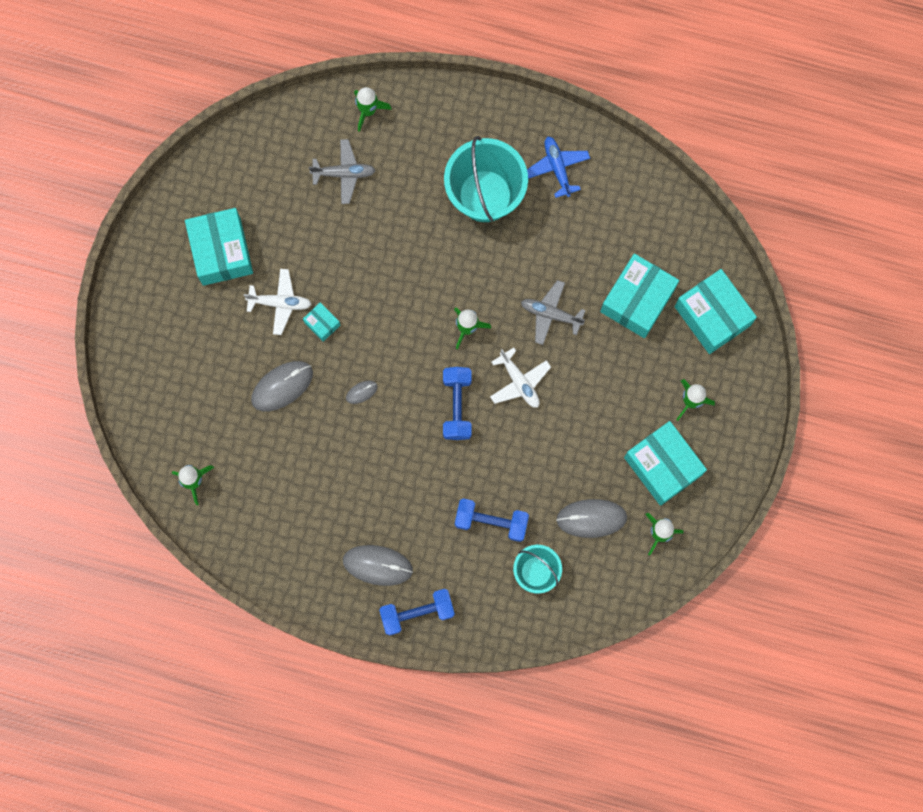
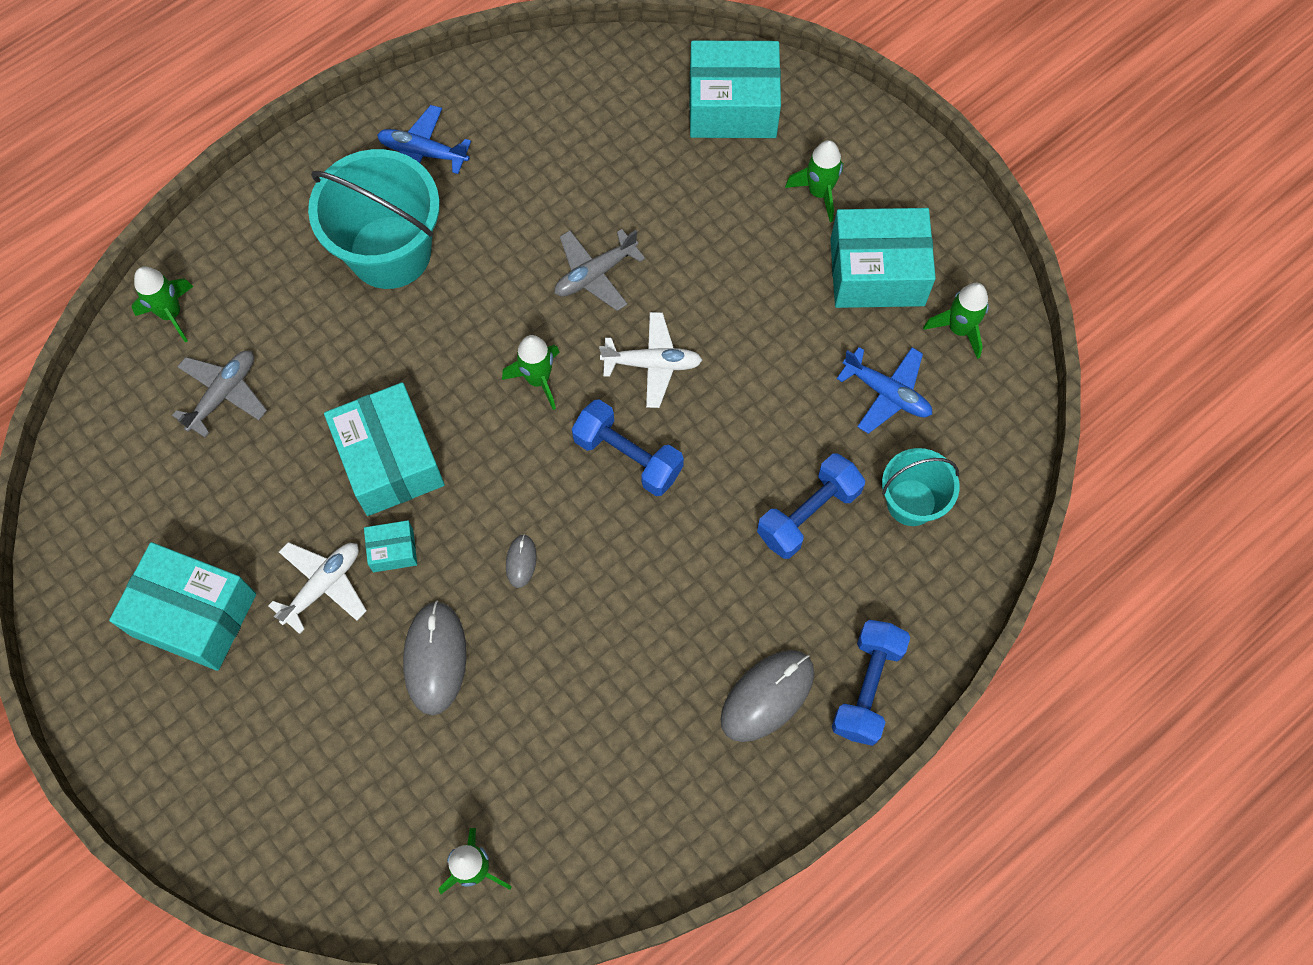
camera: 55 degrees left, 10 degrees down
grey mouse [556,499,627,538] -> blue plane [837,347,932,434]
turquoise box [600,254,679,338] -> turquoise box moved to [324,382,445,516]

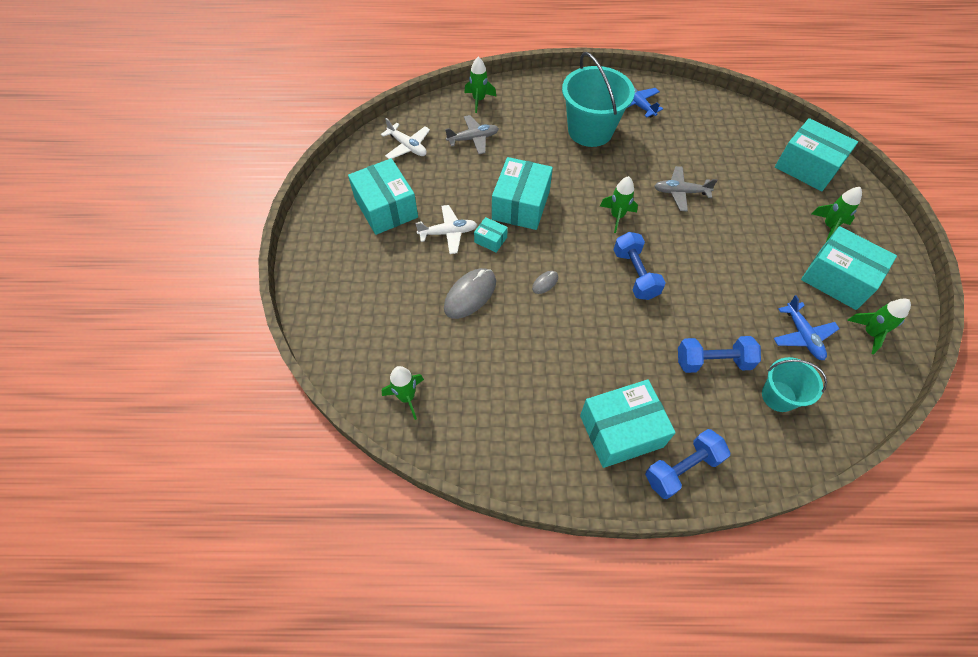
camera: 40 degrees right, 10 degrees down
white plane [599,312,702,408] -> white plane moved to [381,118,430,159]
grey mouse [721,650,814,742] -> turquoise box [580,379,676,468]

